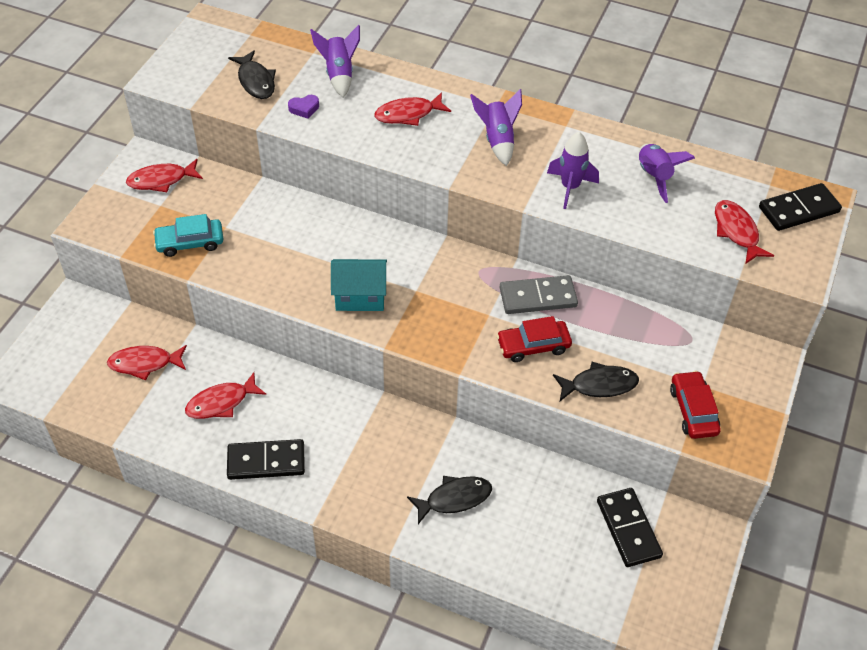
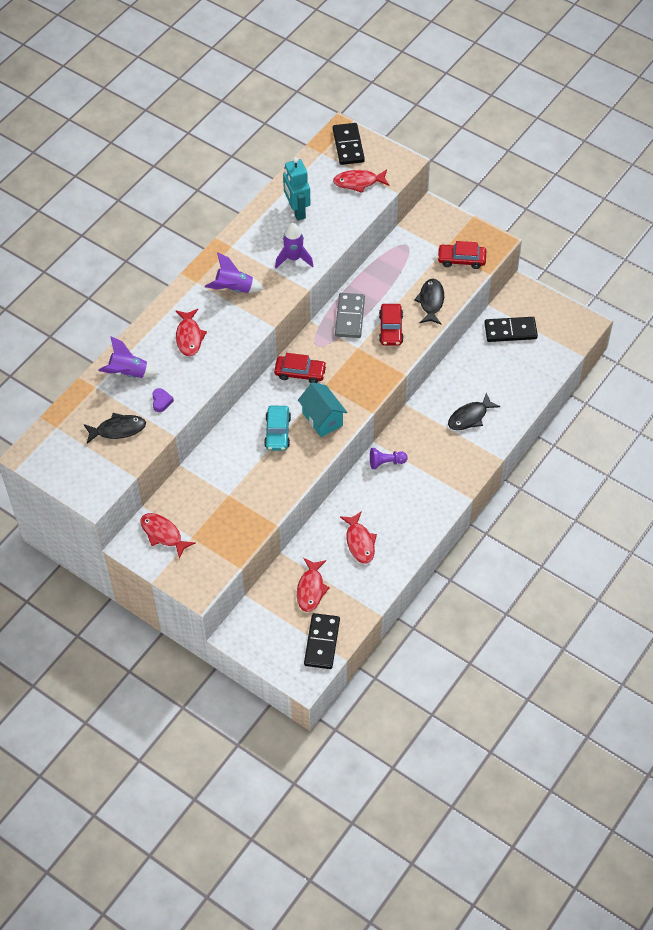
camera: 75 degrees left, 5 degrees up
red fish [126,159,203,192] -> red fish turned 135 degrees clockwise [141,513,195,559]
turquoise car [153,214,224,257] -> turquoise car moved to [264,406,291,451]
black domino [227,439,305,480] -> black domino moved to [304,613,340,669]
turquoise house [331,259,387,311] -> turquoise house turned 45 degrees counterclockwise [298,382,347,437]
black fish [407,476,492,524] -> black fish turned 120 degrees counterclockwise [448,393,500,430]
purple rocket [639,144,695,203] -> turquoise robot [283,157,311,221]
none -> red car [274,353,327,383]
none -> purple pawn [370,448,408,469]

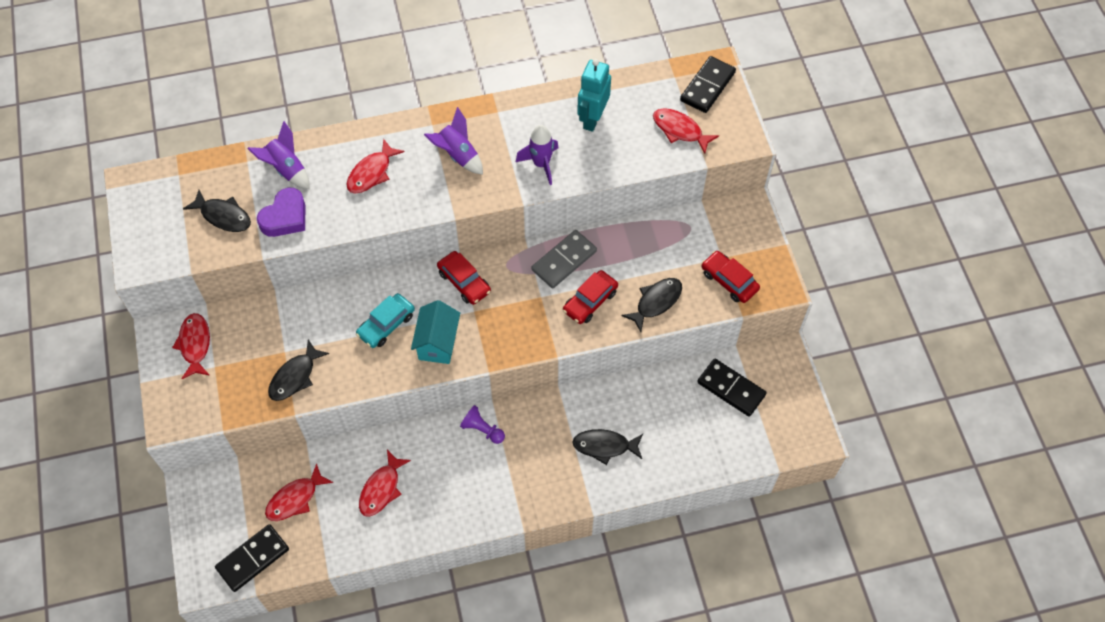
camera: 40 degrees right, 5 degrees up
purple heart [152,388,174,412] -> purple heart [257,188,305,237], size x1.85
none -> black fish [268,340,329,401]

